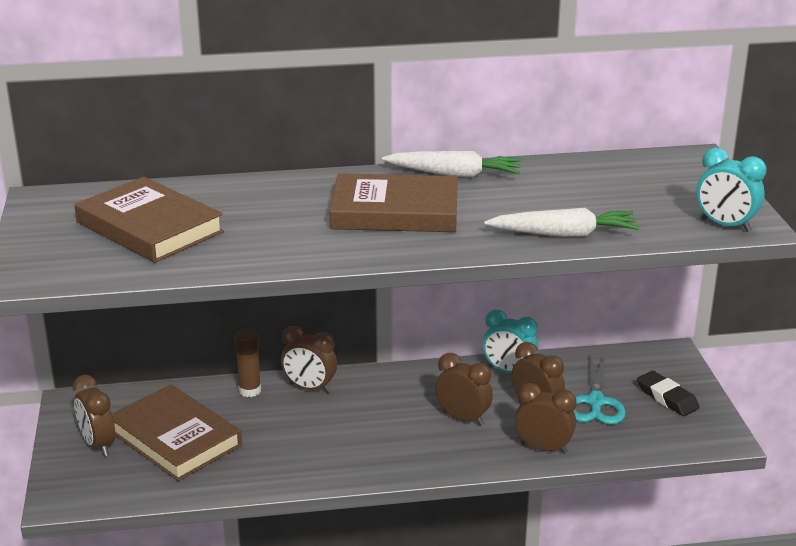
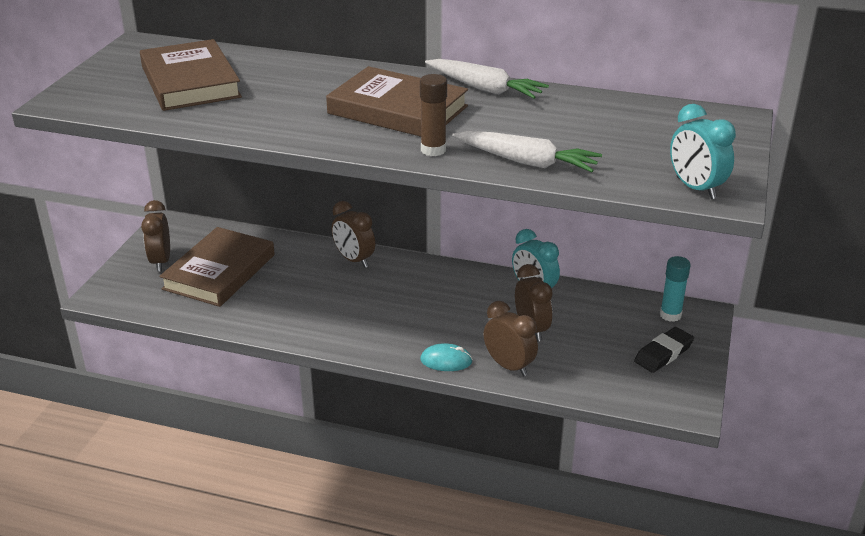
camera: 25 degrees right, 5 degrees up
brown book [112,384,242,481] -> brown book turned 45 degrees clockwise [159,227,275,307]
brown glue stick [235,329,261,397] -> brown glue stick moved to [420,74,447,156]
brown clock [435,353,493,426] -> none
turquoise scissors [574,354,626,425] -> none
black eraser [637,371,700,416] -> black eraser turned 60 degrees clockwise [634,327,694,373]
none -> turquoise mouse [420,343,473,371]
none -> turquoise glue stick [660,256,691,322]

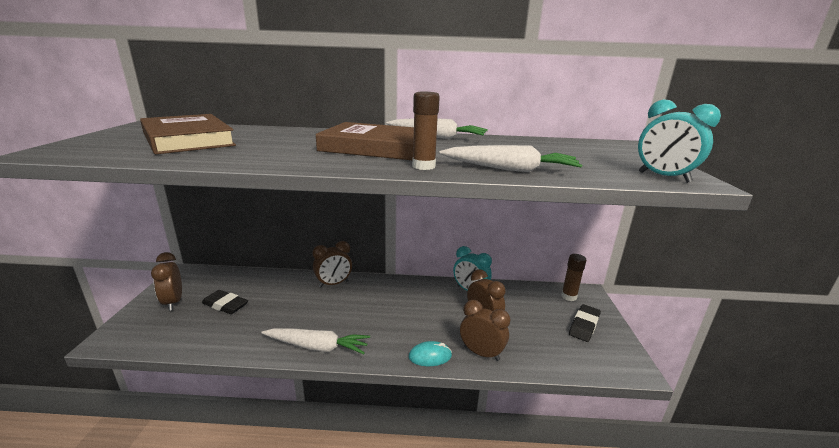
camera: 15 degrees left, 10 degrees down
brown book [159,227,275,307] -> black eraser [202,290,248,314]
brown clock [332,201,375,268] -> brown clock turned 60 degrees counterclockwise [312,241,352,287]
turquoise glue stick [660,256,691,322] -> brown glue stick [561,254,586,301]
none -> white carrot [261,328,370,354]

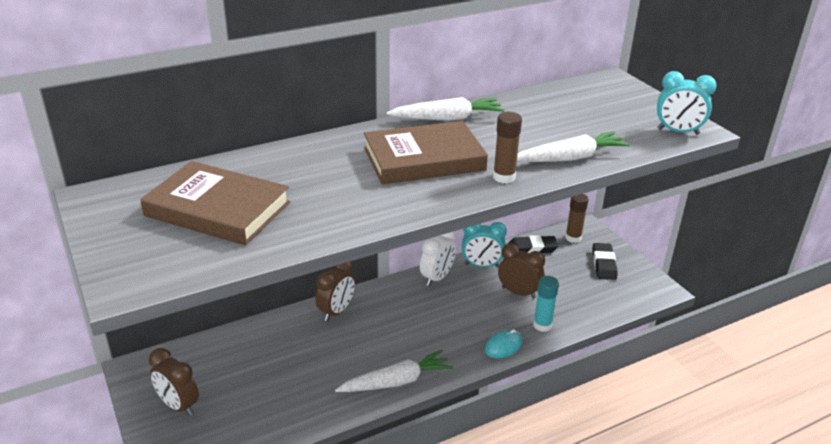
camera: 30 degrees left, 10 degrees up
black eraser [202,290,248,314] -> black eraser moved to [509,235,559,253]
brown clock [460,300,510,361] -> turquoise glue stick [533,276,559,332]
none -> white clock [420,231,456,286]

